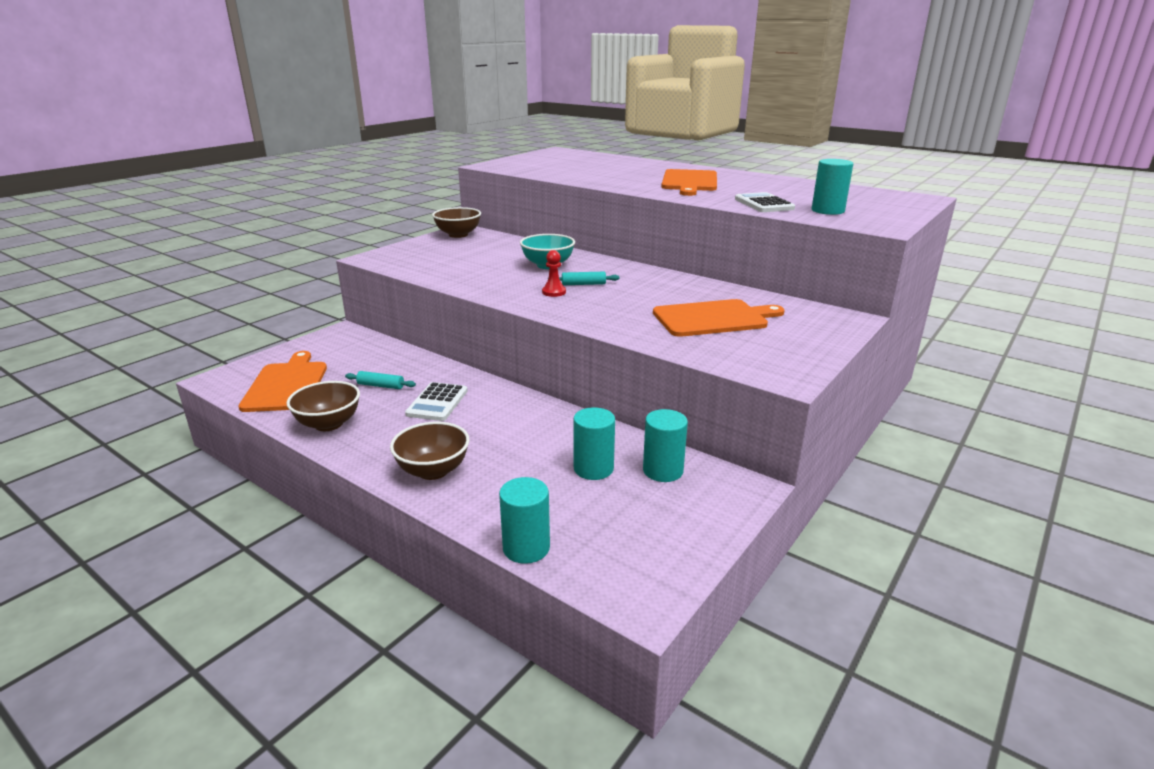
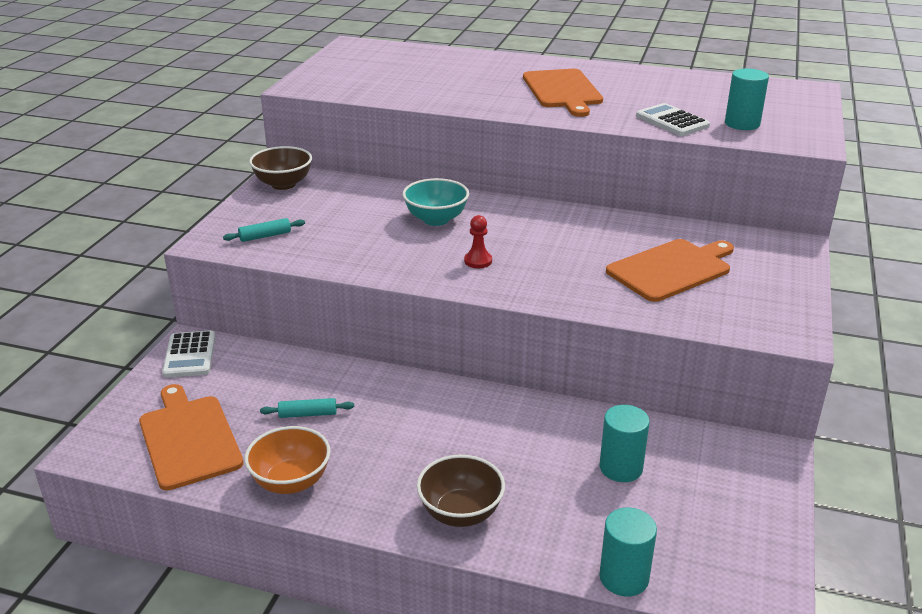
camera: 20 degrees left, 5 degrees up
brown bowl [287,381,360,431] -> orange bowl [245,426,331,494]
white calculator [405,382,468,421] -> white calculator moved to [162,331,216,378]
turquoise rolling pin [559,272,620,285] -> turquoise rolling pin moved to [223,218,305,242]
turquoise cylinder [643,409,688,482] -> none

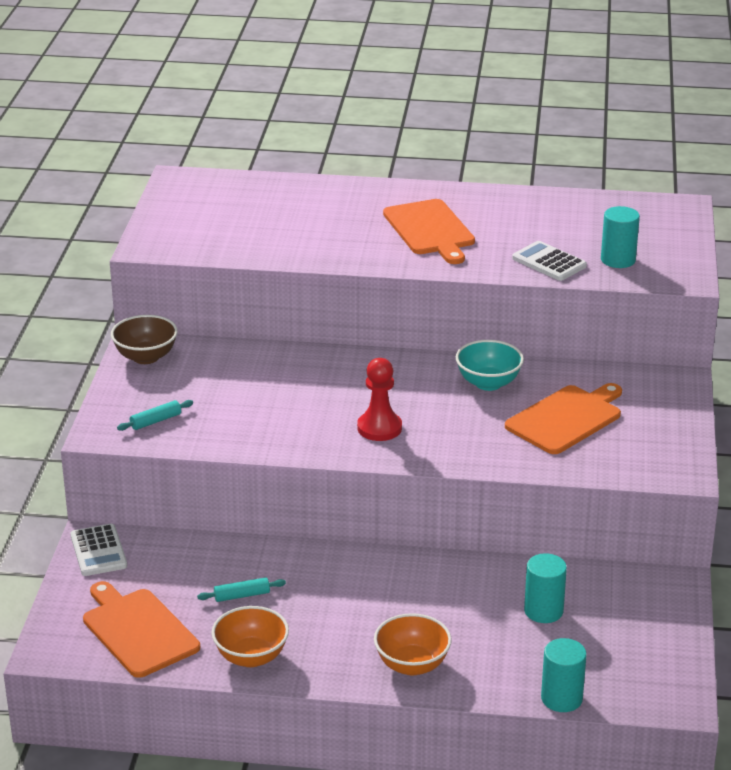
camera: 10 degrees left, 0 degrees up
turquoise bowl [403,178,469,226] -> turquoise bowl moved to [456,340,524,391]
brown bowl [417,455,505,527] -> orange bowl [374,613,452,675]
red pawn [464,215,492,268] -> red pawn [357,358,402,441], size x1.62

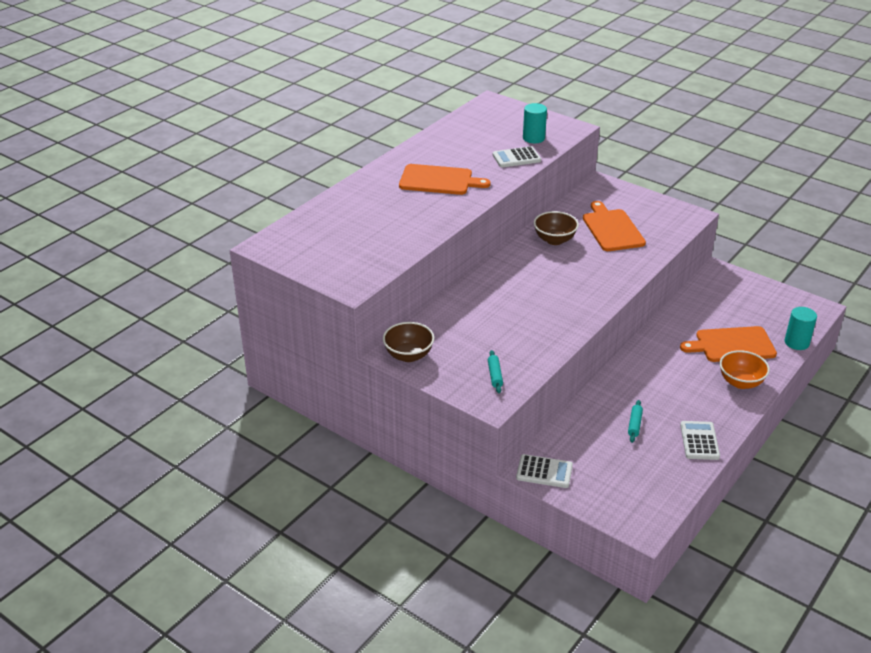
camera: 60 degrees left, 5 degrees up
orange cutting board [83,581,200,678] -> orange cutting board moved to [680,326,777,362]
orange bowl [212,606,289,667] -> white calculator [680,421,720,460]
red pawn [357,358,402,441] -> none
turquoise bowl [456,340,524,391] -> brown bowl [534,211,579,245]
turquoise cylinder [524,553,567,623] -> none

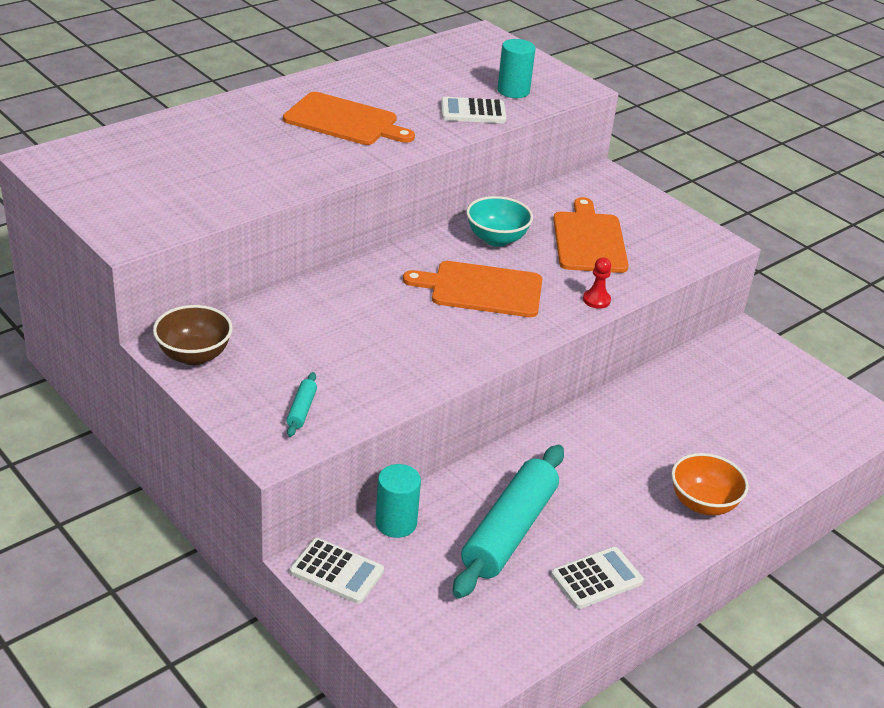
camera: 10 degrees right, 0 degrees up
brown bowl [534,211,579,245] -> turquoise bowl [466,196,533,247]
turquoise rolling pin [628,400,643,443] -> turquoise rolling pin [453,445,564,598], size x2.47
orange cutting board [680,326,777,362] -> orange cutting board moved to [403,261,542,317]
white calculator [680,421,720,460] -> white calculator turned 45 degrees clockwise [551,547,644,609]
turquoise cylinder [785,307,817,350] -> turquoise cylinder moved to [375,464,421,538]
none -> red pawn [583,257,611,309]

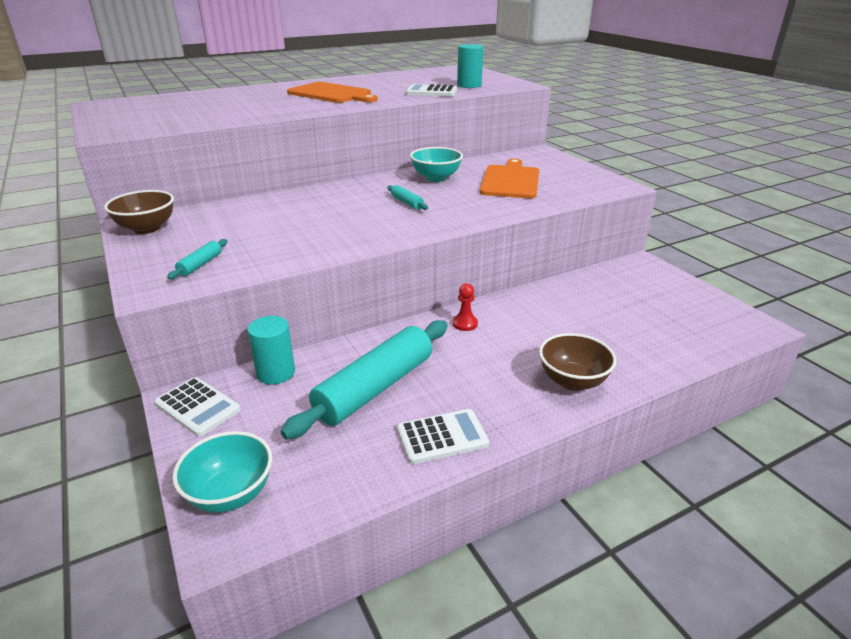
camera: 15 degrees right, 5 degrees down
orange cutting board [403,261,542,317] -> turquoise rolling pin [387,185,428,210]
red pawn [583,257,611,309] -> red pawn moved to [453,283,478,331]
orange bowl [671,453,749,516] -> brown bowl [539,333,616,391]
none -> turquoise bowl [172,431,272,513]

